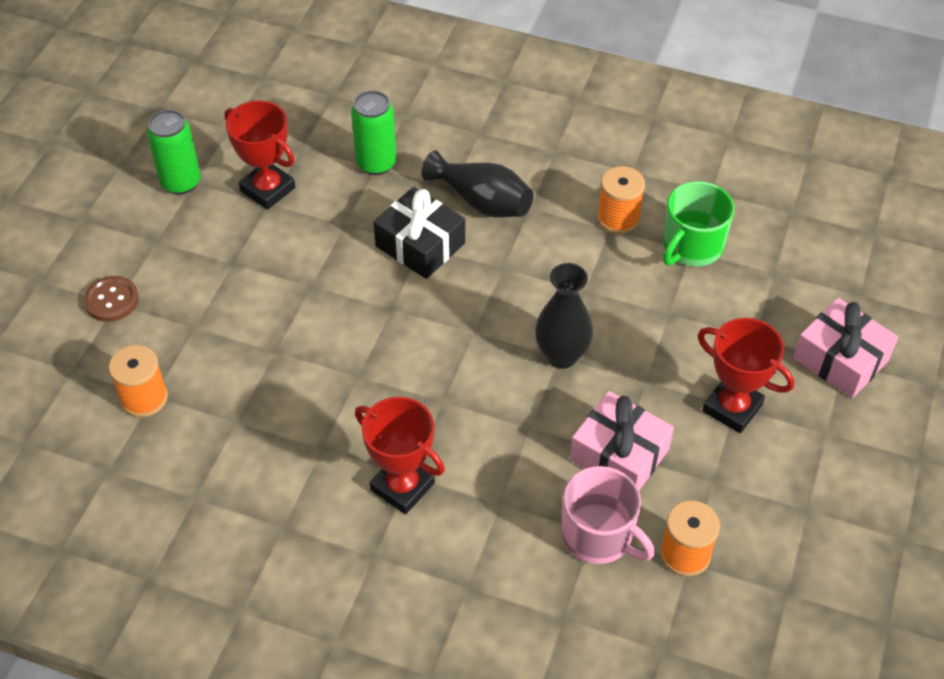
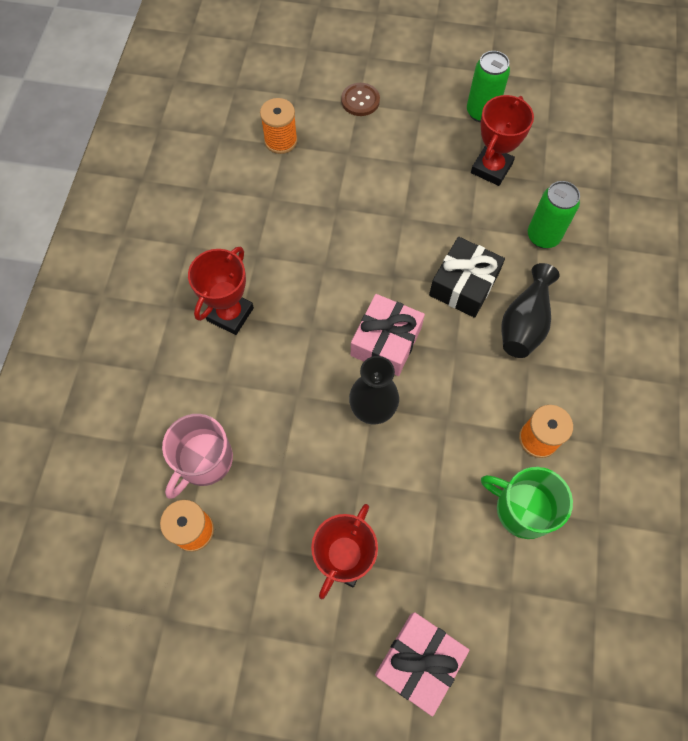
camera: 80 degrees right, 15 degrees up
pink gift [570,391,674,490] -> pink gift moved to [351,294,425,376]

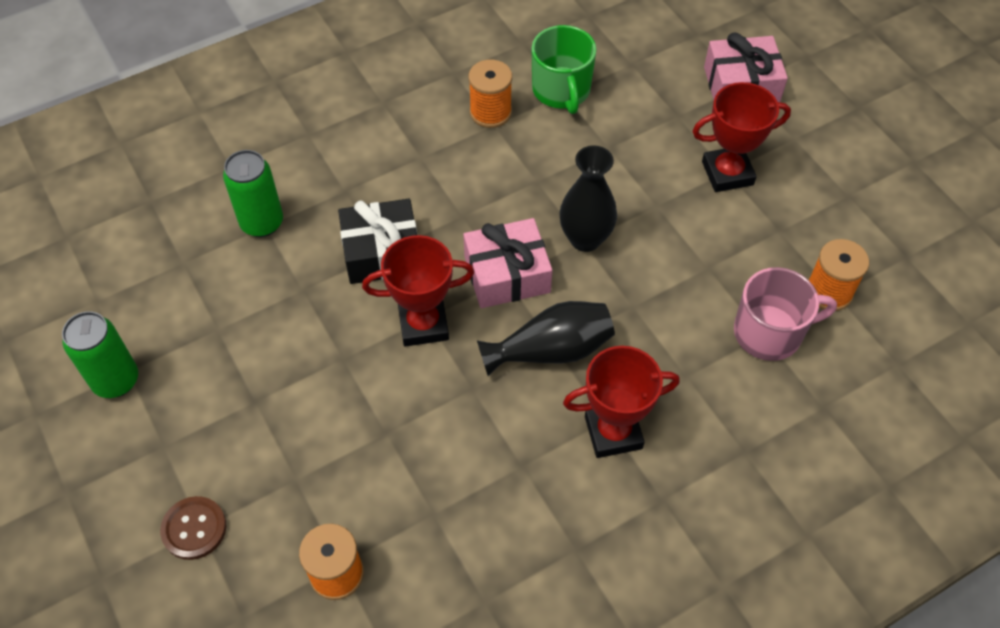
camera: 130 degrees left, 10 degrees down
red trophy [471,95,534,186] -> red trophy moved to [362,235,474,347]
black vase [502,263,560,358] -> black vase moved to [477,301,615,376]

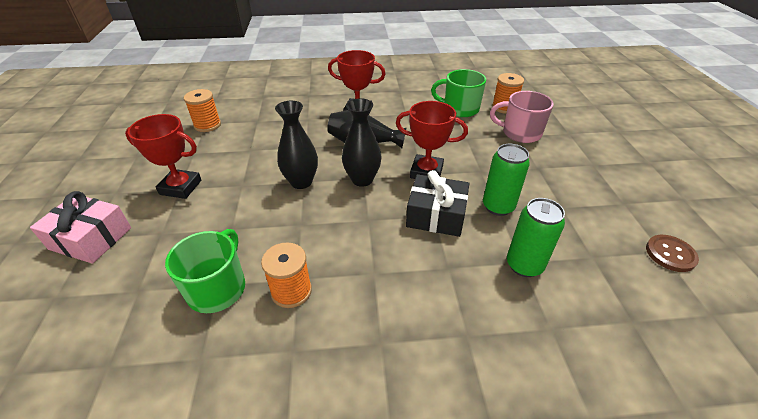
camera: 155 degrees left, 15 degrees down
green can [62,311,138,398] -> green can moved to [483,144,530,216]
brown button [160,496,226,560] -> brown button moved to [646,235,699,272]
pink gift [463,218,552,308] -> black vase [342,98,381,187]
pink mug [734,267,837,361] -> pink mug moved to [490,91,554,143]
none -> green mug [431,69,486,117]

